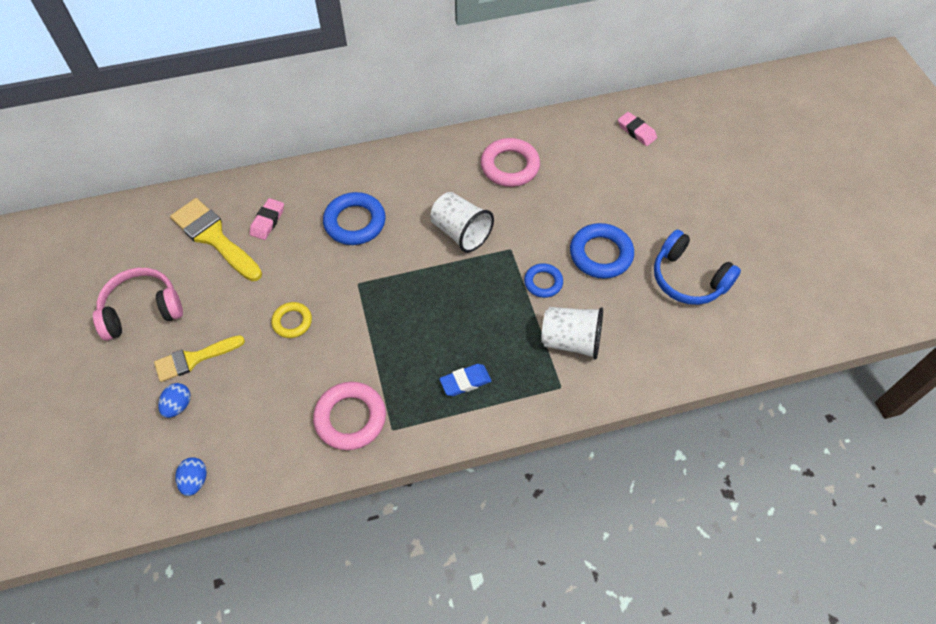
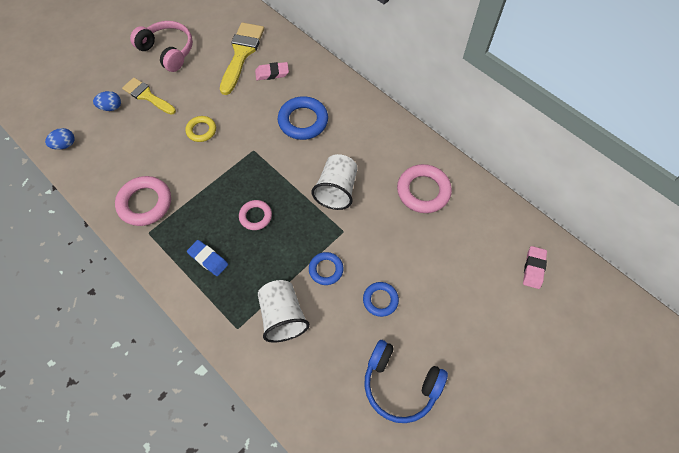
camera: 60 degrees right, 5 degrees up
blue ring [570,223,634,279] -> blue ring [363,282,399,317], size x0.60
blue headphones [654,230,741,305] -> blue headphones turned 75 degrees counterclockwise [364,340,448,423]
none -> pink ring [239,200,272,230]

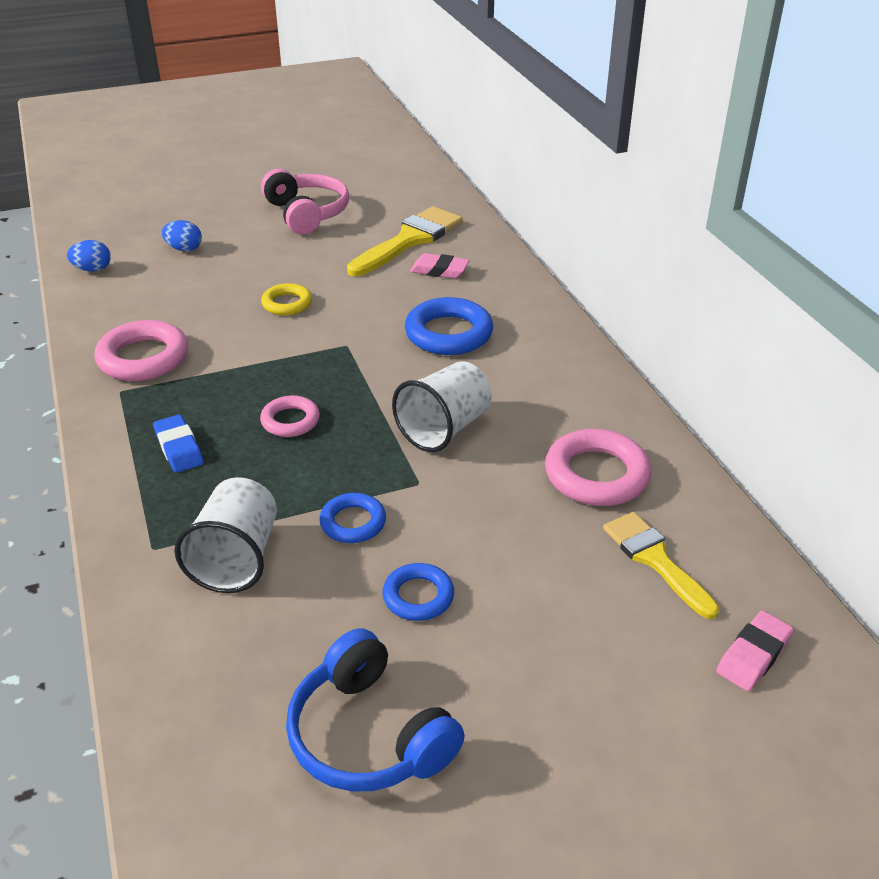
camera: 25 degrees right, 25 degrees down
yellow brush [122,78,176,115] -> yellow brush moved to [603,512,719,619]

